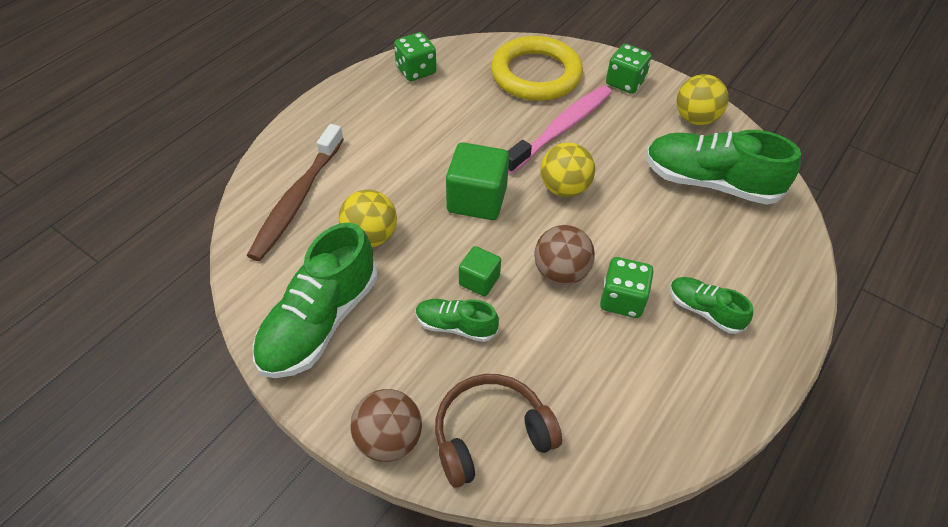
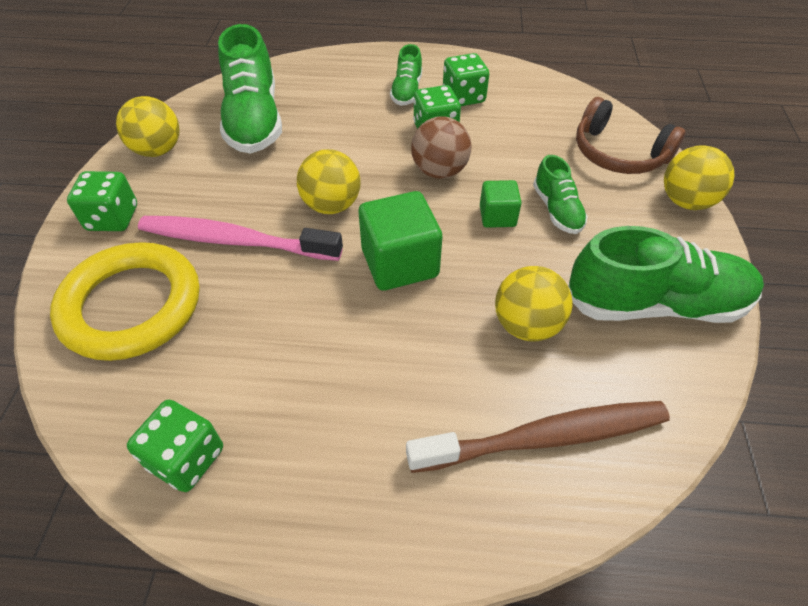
camera: 120 degrees left, 0 degrees up
brown ball [351,389,422,462] -> yellow ball [664,145,735,210]
none -> green dice [443,53,489,106]

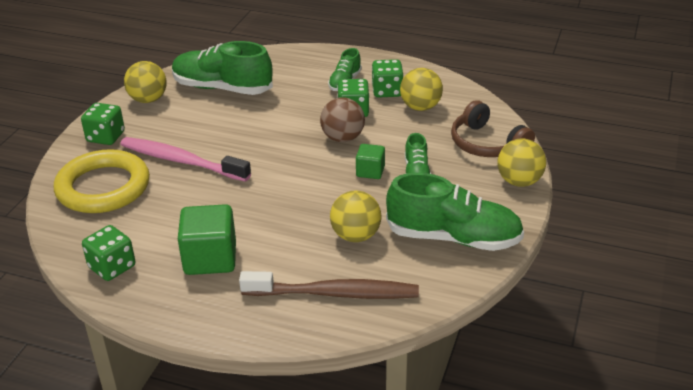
camera: 15 degrees right, 15 degrees down
green shoe [218,24,282,154] -> green shoe turned 105 degrees clockwise [172,41,273,95]
yellow ball [297,149,361,214] -> yellow ball moved to [400,68,443,111]
green cube [359,191,443,291] -> green cube moved to [178,204,236,275]

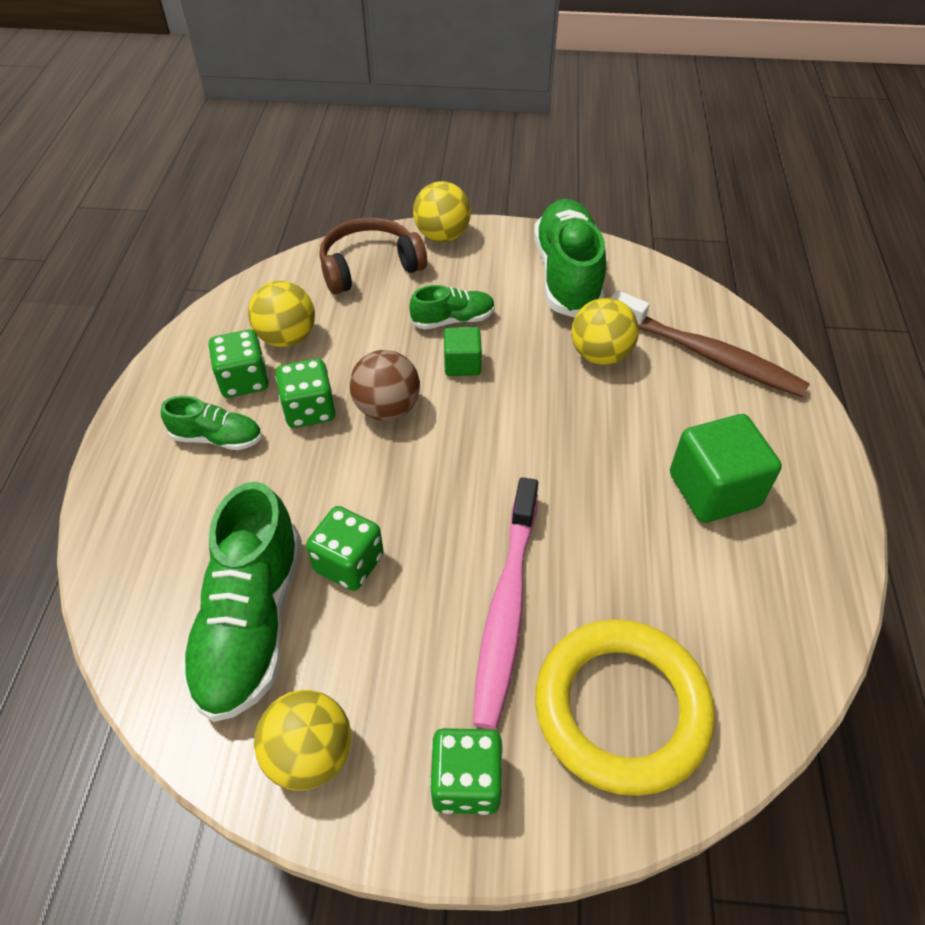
camera: 105 degrees left, 15 degrees up
green dice [82,225,135,281] -> green dice moved to [306,506,384,591]
brown toothbrush [239,271,419,299] -> brown toothbrush turned 135 degrees clockwise [611,290,810,397]
brown headphones [451,100,535,157] -> brown headphones turned 150 degrees counterclockwise [319,217,427,294]

